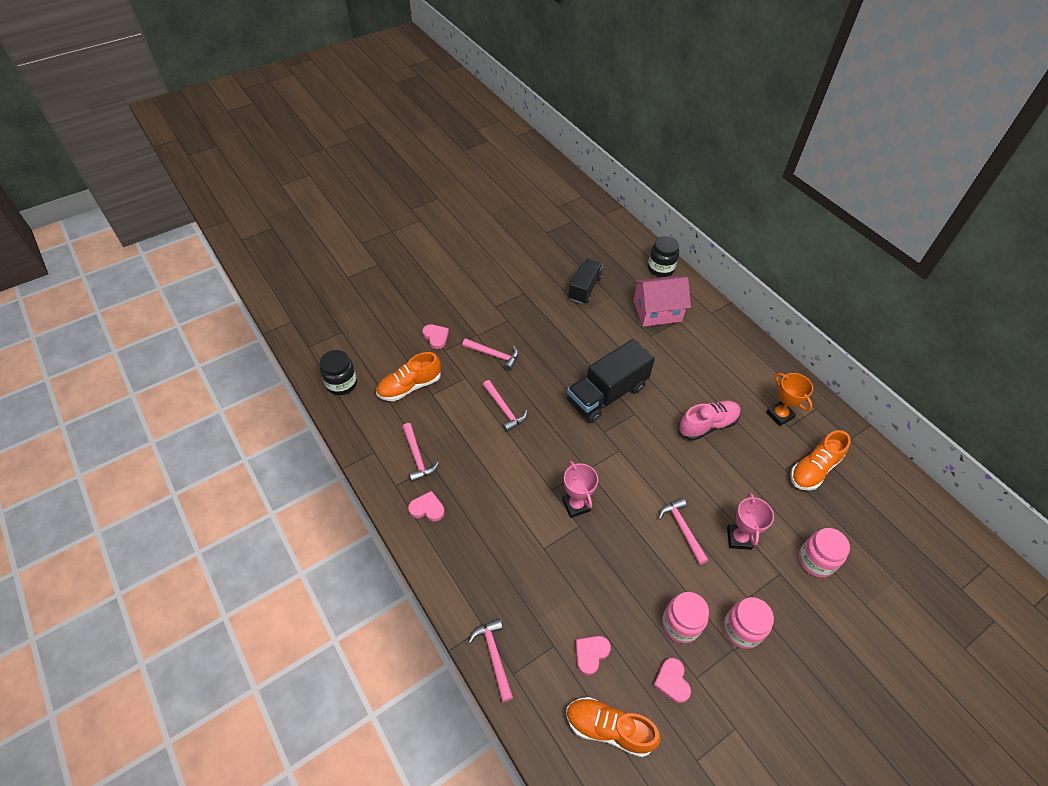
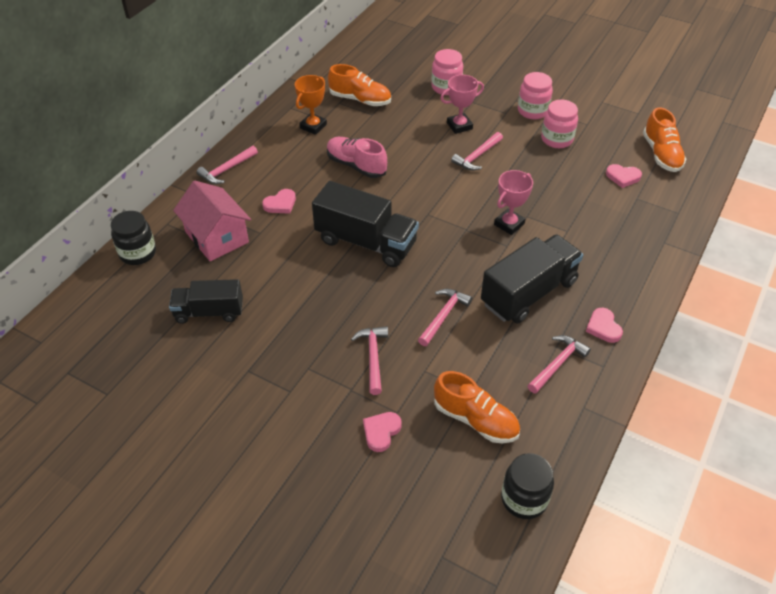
camera: 115 degrees left, 5 degrees down
pink hammer [468,619,513,702] -> pink hammer moved to [197,146,258,184]
pink heart [653,658,691,703] -> pink heart moved to [262,189,296,214]
none -> black truck [481,234,583,324]

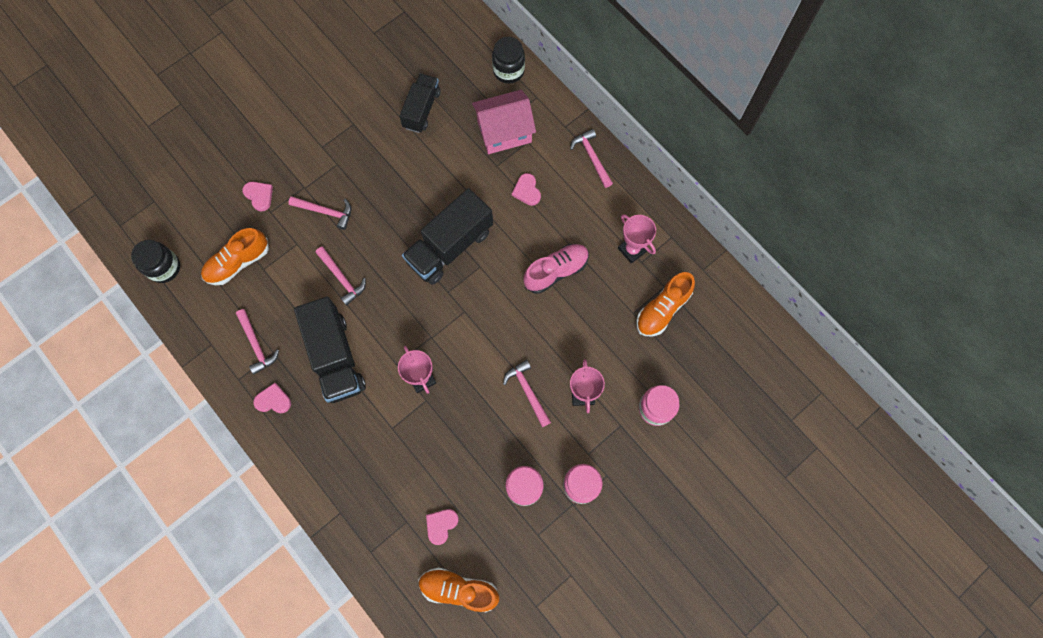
camera: 110 degrees right, 25 degrees up
orange trophy [295,75,327,135] -> pink trophy [618,214,656,263]

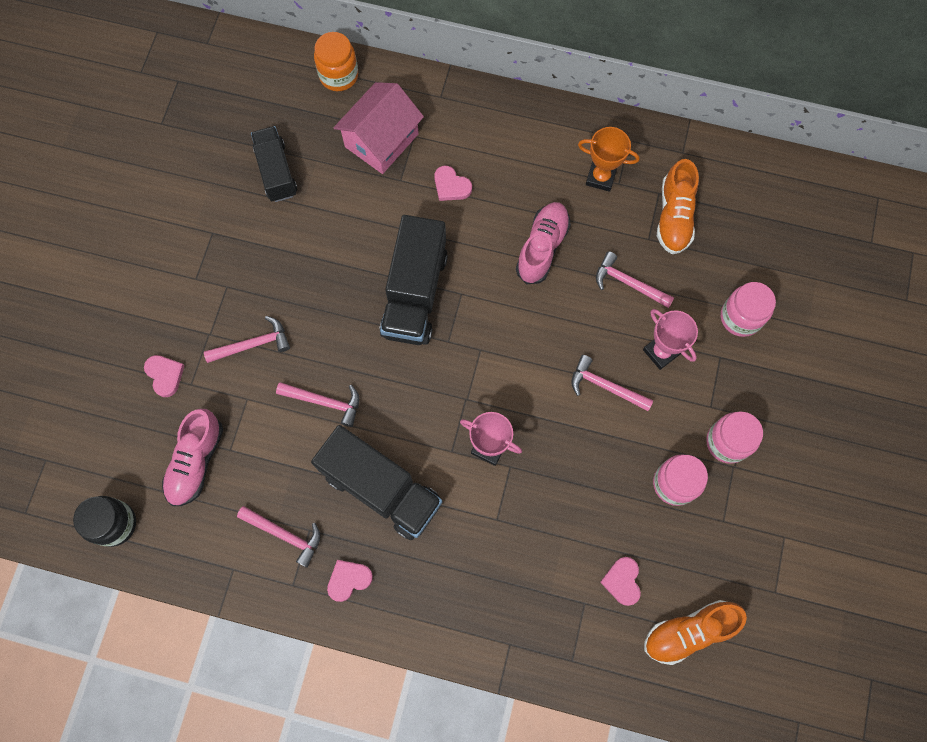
camera: 35 degrees left, 0 degrees up
orange shoe [201,228,269,285] -> pink shoe [162,409,223,506]
pink heart [242,182,273,212] -> pink heart turned 45 degrees clockwise [144,355,185,397]
black jar [492,37,525,84] -> orange jar [314,32,358,91]
pink hammer [570,129,613,188] -> pink hammer moved to [596,251,674,308]
pink trophy [618,214,656,263] -> orange trophy [578,127,640,192]

